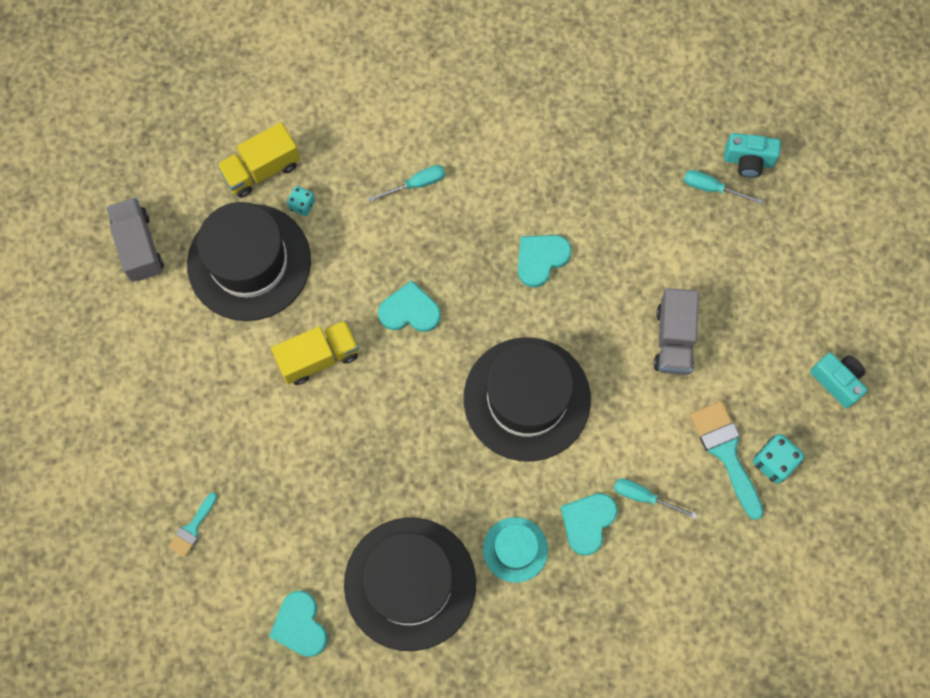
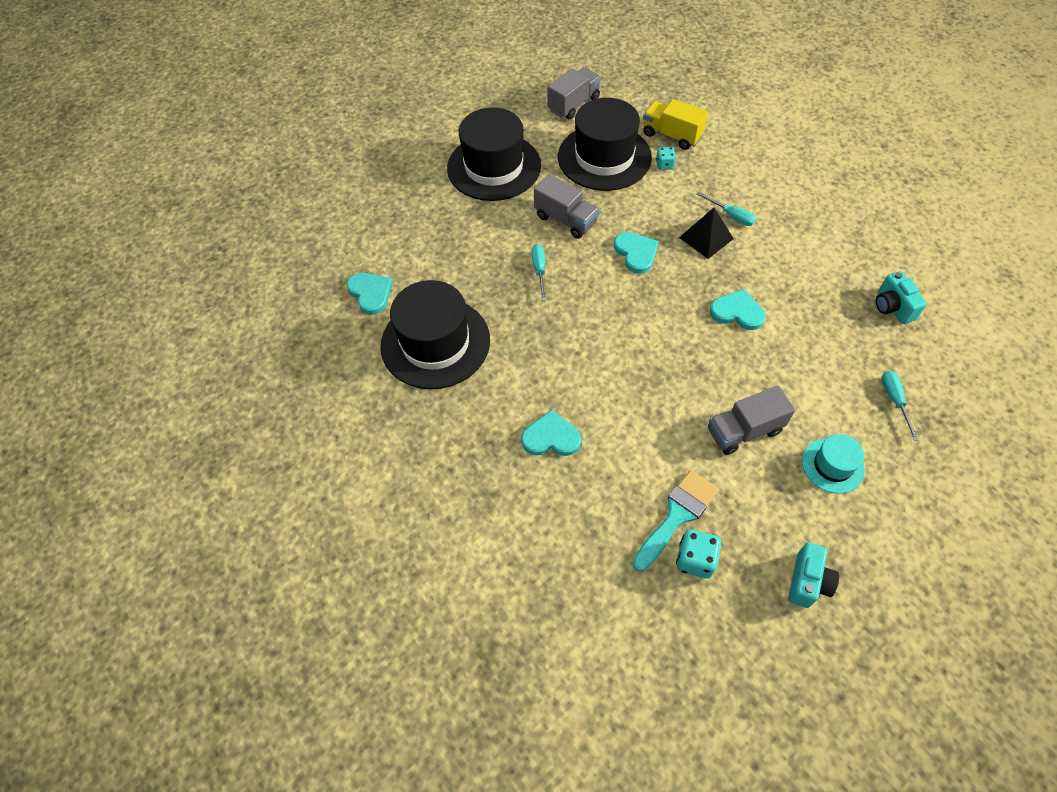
camera: 65 degrees right, 15 degrees down
turquoise brush [168,492,217,557] -> none
turquoise heart [269,590,328,657] -> turquoise heart turned 105 degrees clockwise [347,273,393,315]
yellow truck [271,320,359,385] -> grey truck [534,174,599,239]
black hat [464,337,591,461] -> black hat moved to [447,107,541,201]
turquoise hat [483,517,548,583] -> turquoise hat moved to [802,434,865,494]
turquoise screwdriver [614,478,697,519] -> turquoise screwdriver moved to [532,244,546,301]
turquoise camera [724,133,781,178] -> turquoise camera moved to [876,271,927,324]
none -> black pyramid [679,208,734,259]

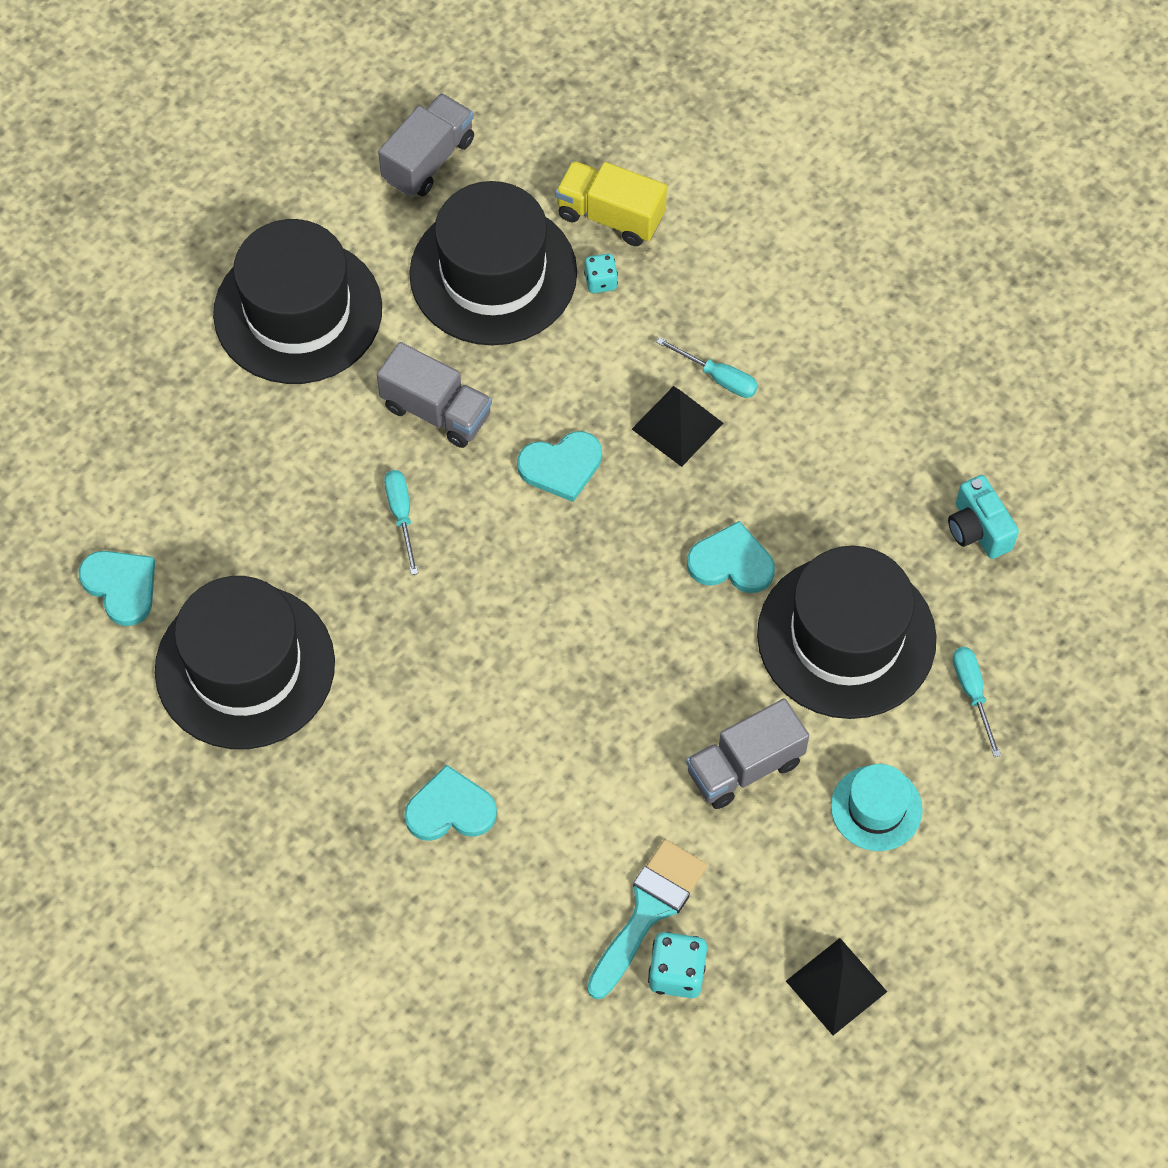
camera: 10 degrees left, 5 degrees up
turquoise heart [614,232,658,274] -> turquoise heart turned 105 degrees clockwise [517,431,602,502]
turquoise camera [788,542,839,608] -> black pyramid [786,938,887,1035]
none -> black hat [757,546,936,719]

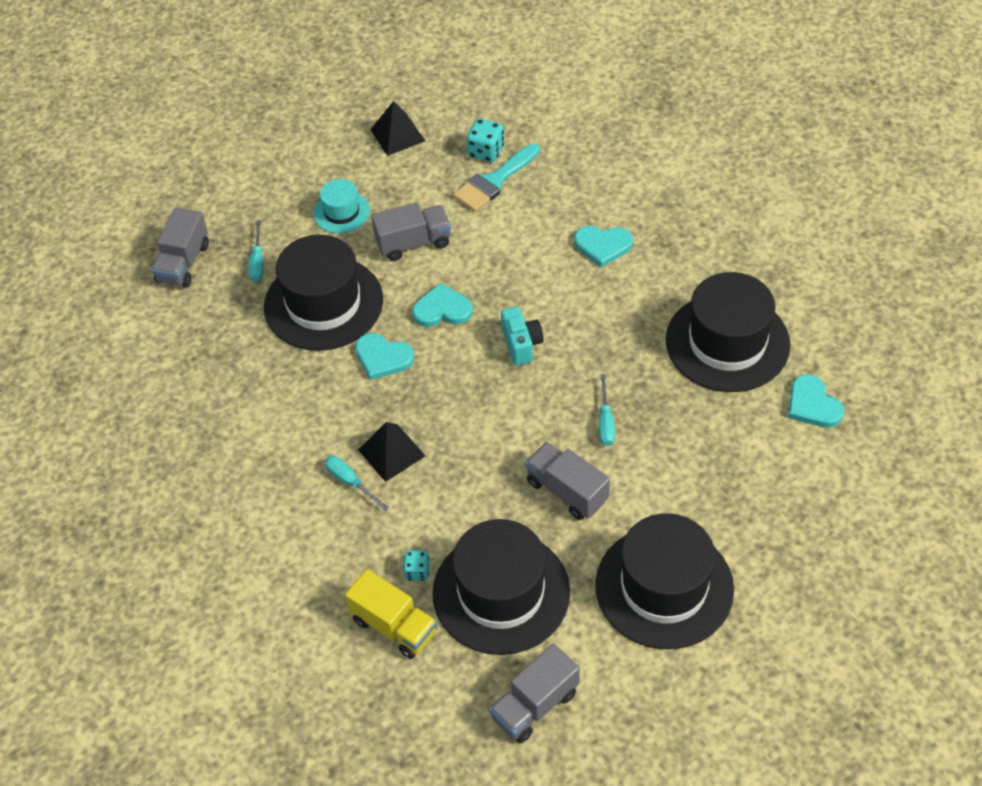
camera: 165 degrees left, 10 degrees down
turquoise heart [517,431,602,502] -> turquoise heart moved to [412,283,473,327]
turquoise camera [948,475,1019,559] -> turquoise camera moved to [501,307,544,366]
none -> grey truck [151,207,209,288]

